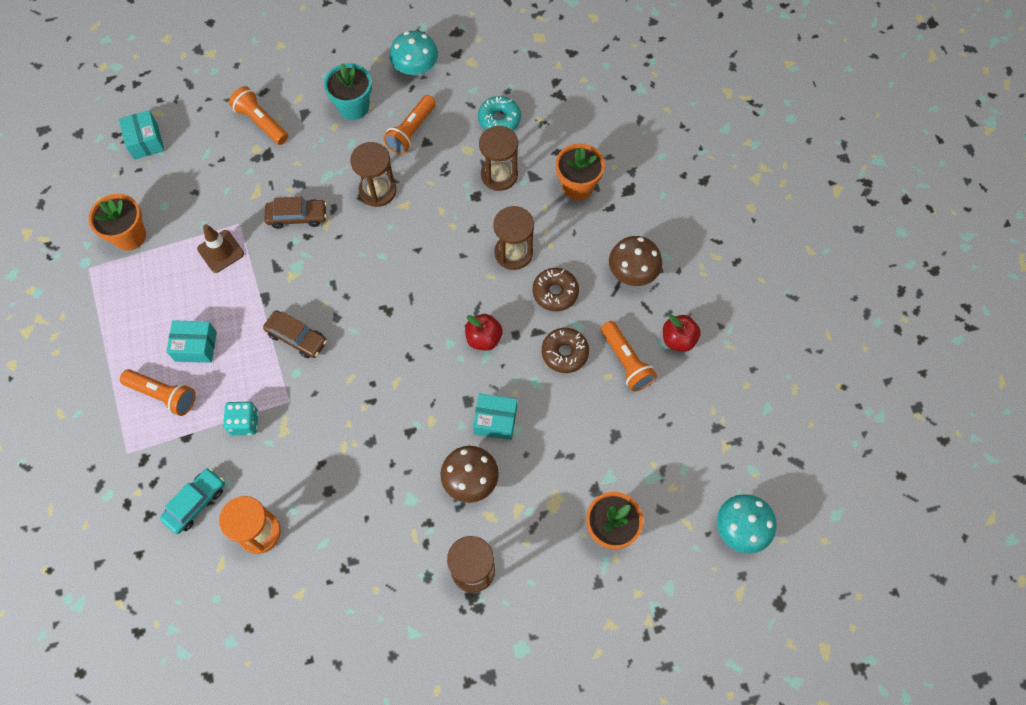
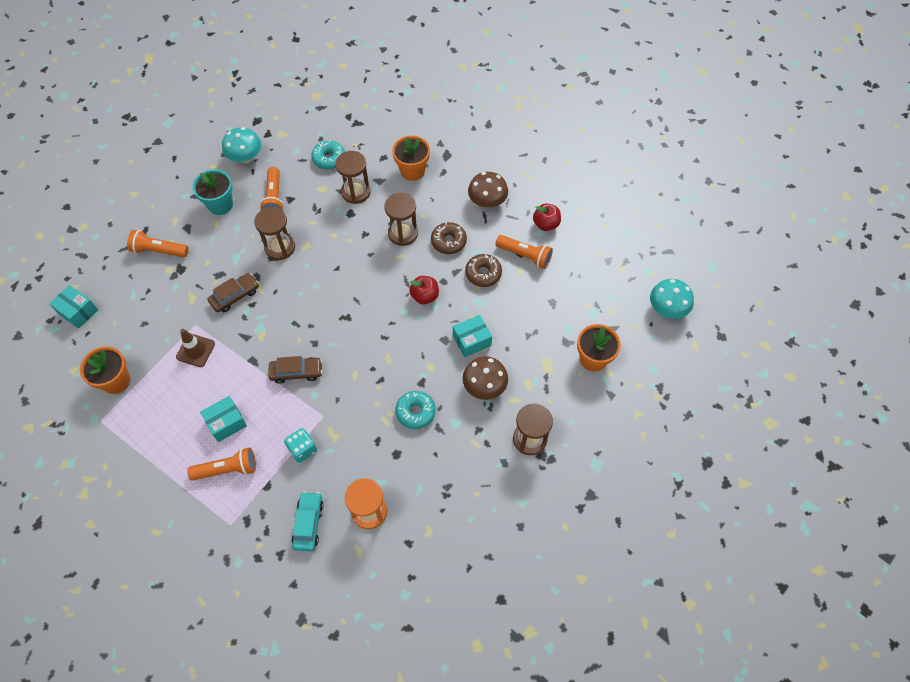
camera: 35 degrees left, 5 degrees down
none -> turquoise donut [395,391,436,429]

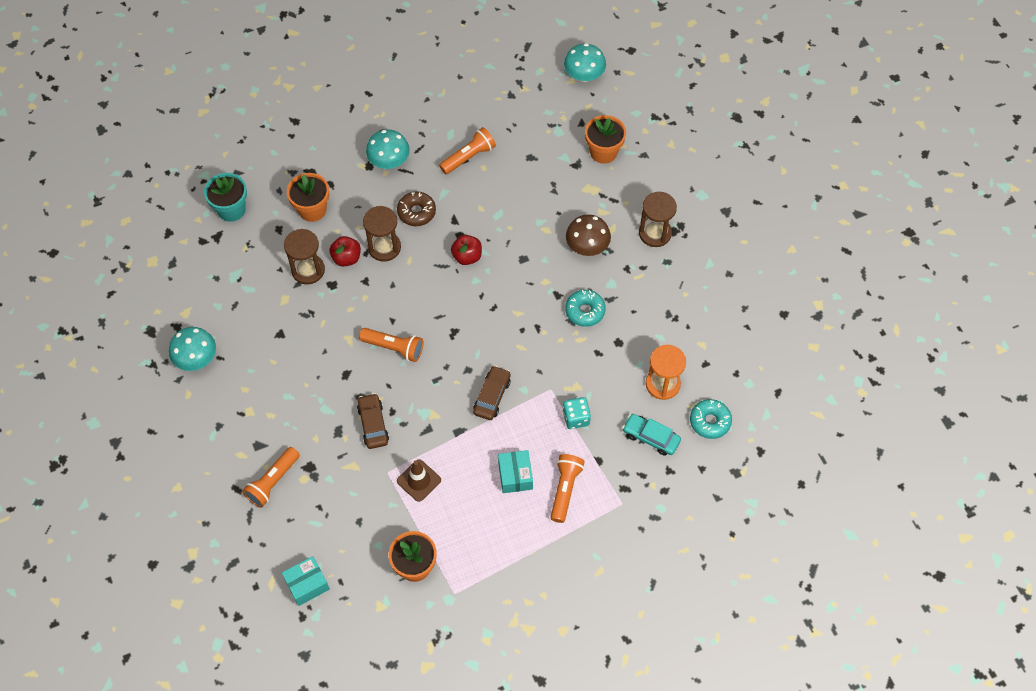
camera: 65 degrees left, 0 degrees up
turquoise flower pot [192,169,233,215] -> turquoise flower pot moved to [204,173,247,222]
brown hourglass [254,207,295,260] -> none
orange flashlight [260,167,284,211] -> orange flashlight moved to [359,328,423,362]
turquoise donut [311,140,345,170] -> turquoise donut moved to [690,399,732,439]
turquoise box [453,315,492,357] -> none
brown donut [465,254,502,287] -> none
brown mushroom [468,172,508,208] -> turquoise mushroom [366,130,410,169]
red apple [533,203,561,231] -> red apple moved to [329,236,361,266]

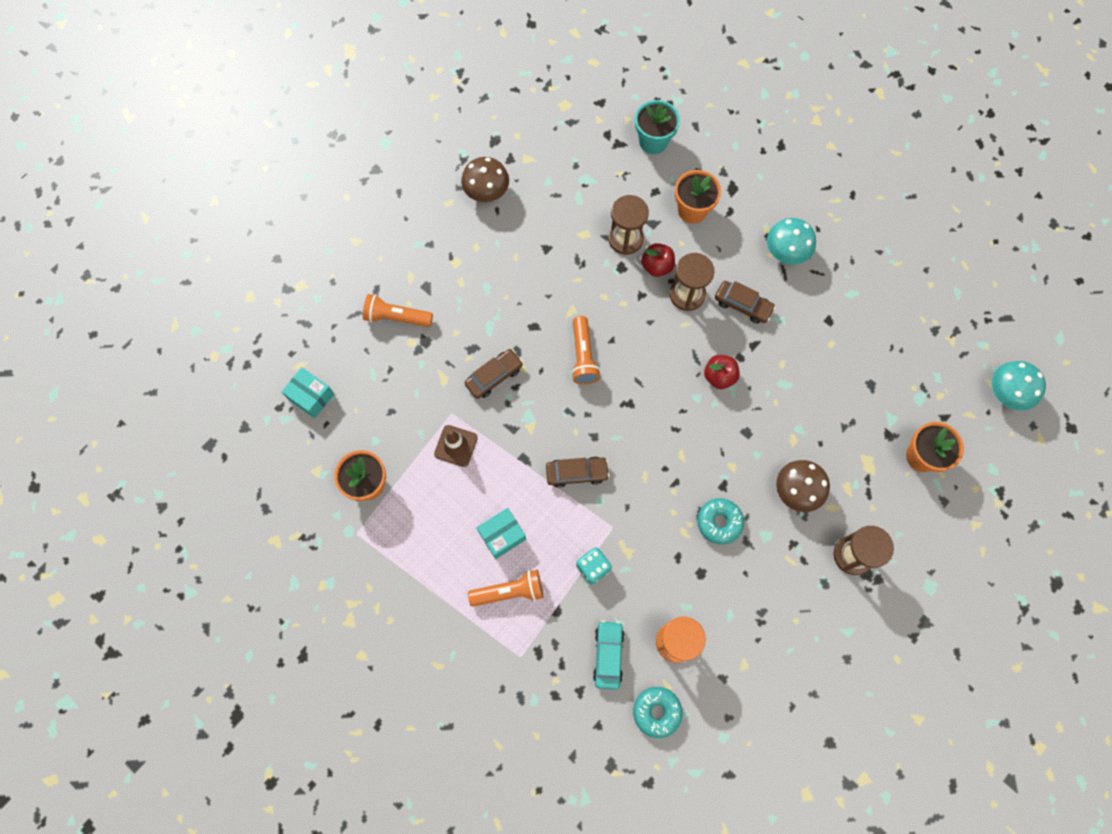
camera: 65 degrees right, 10 degrees up
turquoise mushroom [169,327,216,371] -> brown mushroom [461,157,509,202]
brown donut [397,191,436,226] -> brown car [715,281,776,324]
orange flashlight [439,127,496,174] -> none

